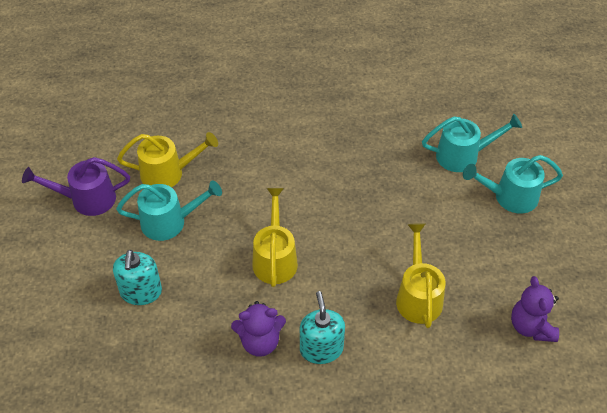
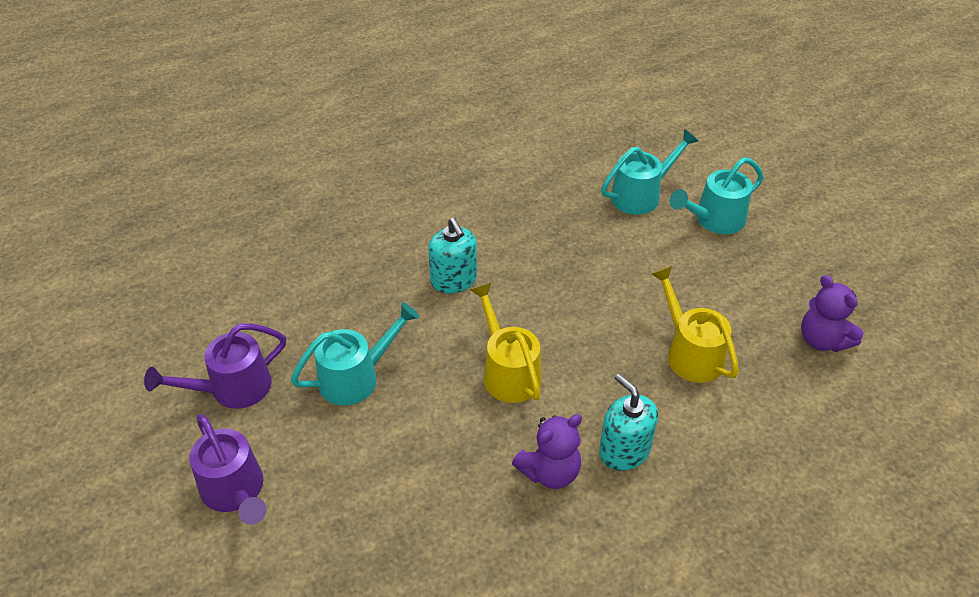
camera: 25 degrees left, 5 degrees down
turquoise soap dispenser [113,250,162,305] -> turquoise soap dispenser moved to [428,218,477,293]
yellow watering can [117,132,218,187] -> none
none -> purple watering can [189,414,266,525]

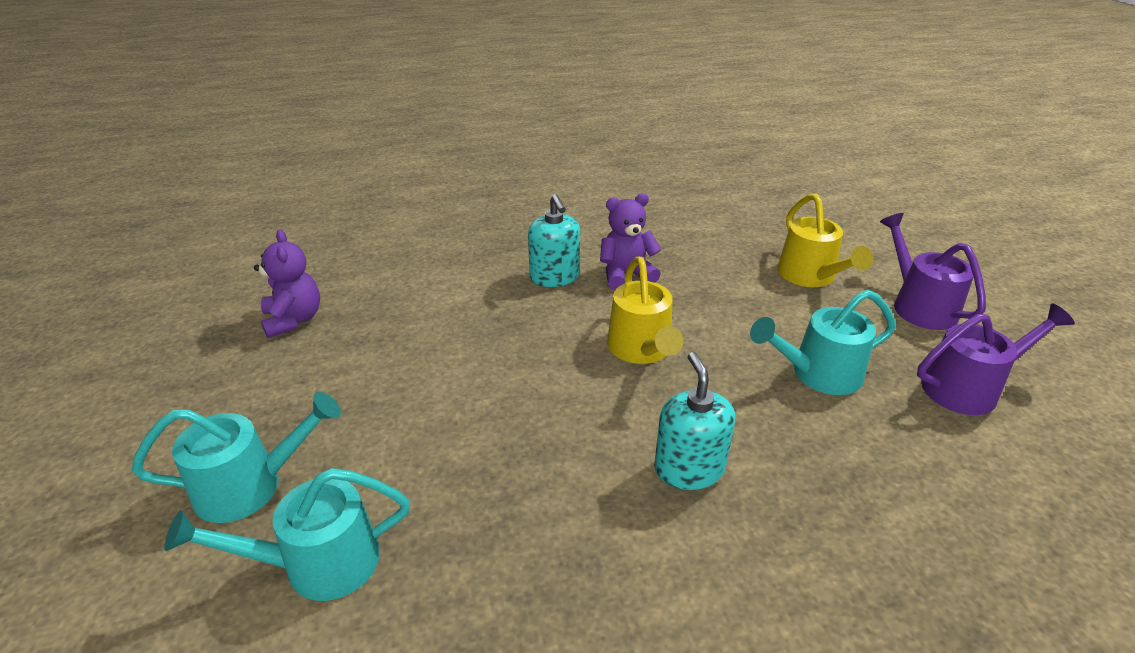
camera: 165 degrees left, 10 degrees down
yellow watering can [651,266,739,383] -> yellow watering can moved to [777,193,873,287]

